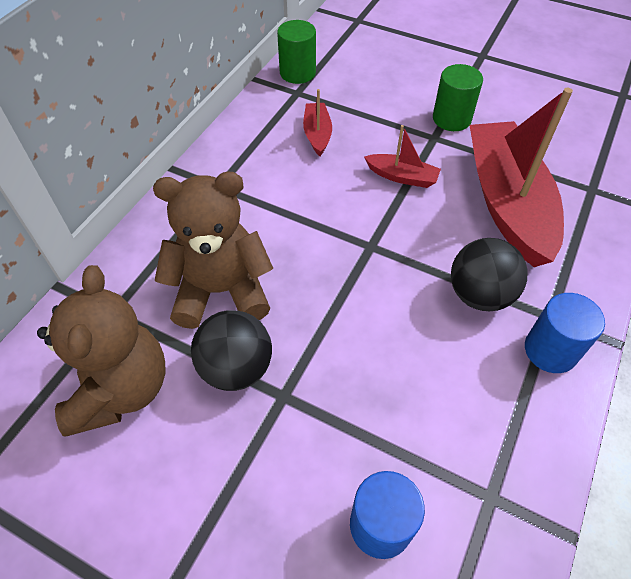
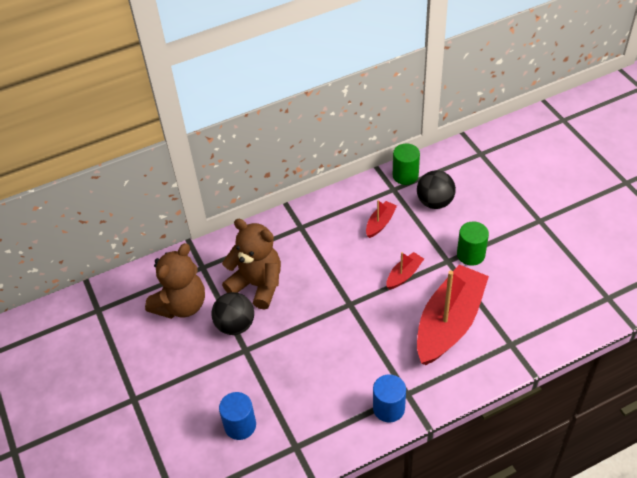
camera: 40 degrees right, 5 degrees down
red boat [364,125,441,188] -> red boat turned 105 degrees counterclockwise [386,252,424,289]
black ball [451,238,527,311] -> black ball moved to [417,170,456,209]

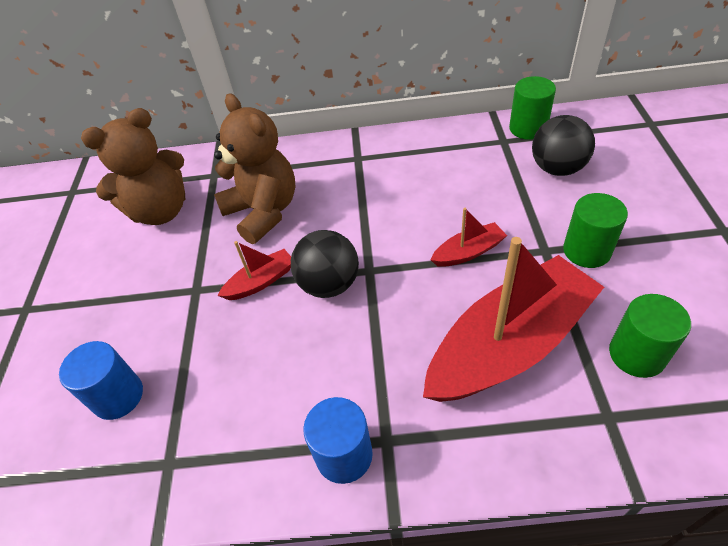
camera: 25 degrees right, 0 degrees up
black ball [211,292,254,335] -> black ball moved to [291,230,359,298]
red boat [366,200,397,238] -> red boat moved to [218,241,291,300]
none -> green cylinder [609,294,691,378]

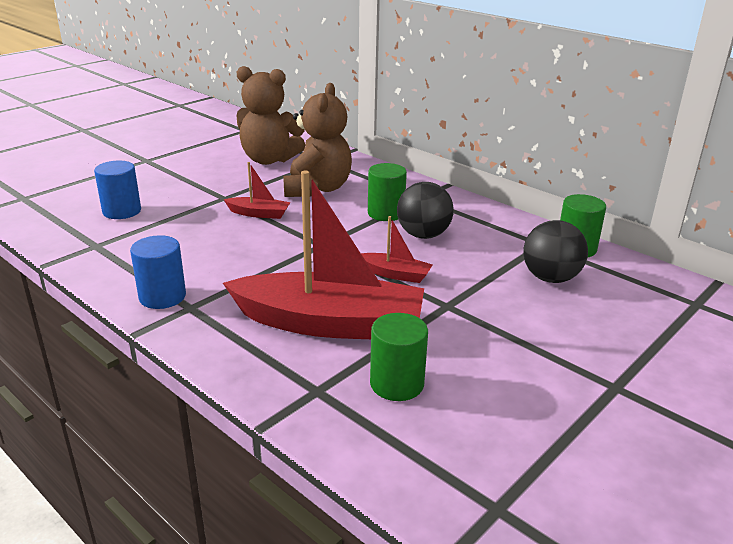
camera: 40 degrees right, 20 degrees down
black ball [291,230,359,298] -> black ball moved to [397,182,454,239]
green cylinder [563,193,628,268] -> green cylinder moved to [368,163,407,221]

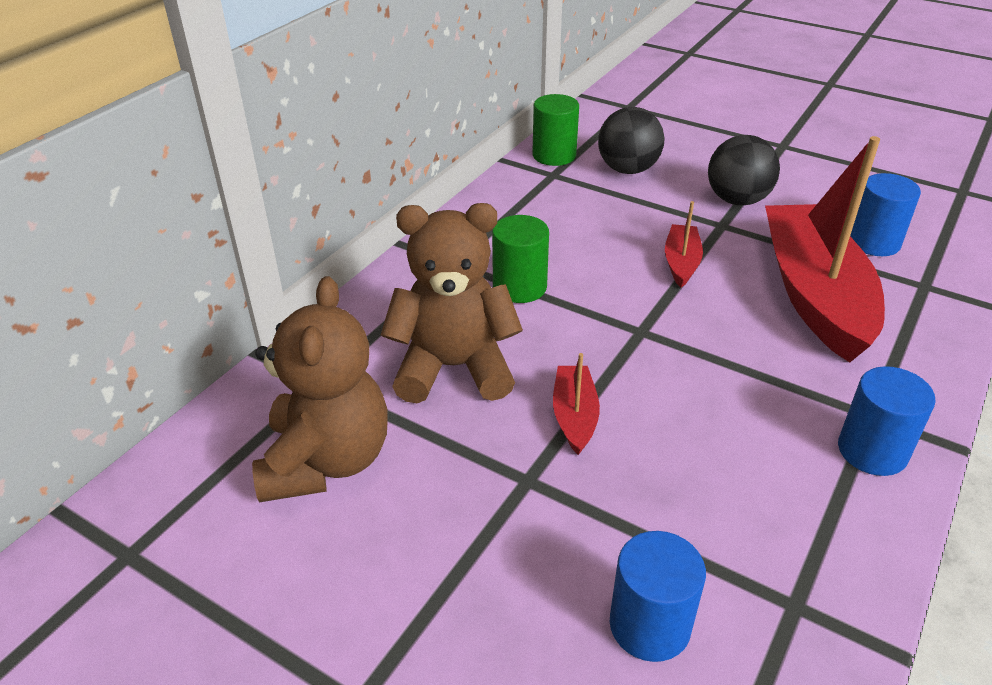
camera: 100 degrees left, 10 degrees up
green cylinder [370,313,428,401] -> blue cylinder [850,173,921,256]
black ball [397,182,454,239] -> black ball moved to [708,135,780,205]

